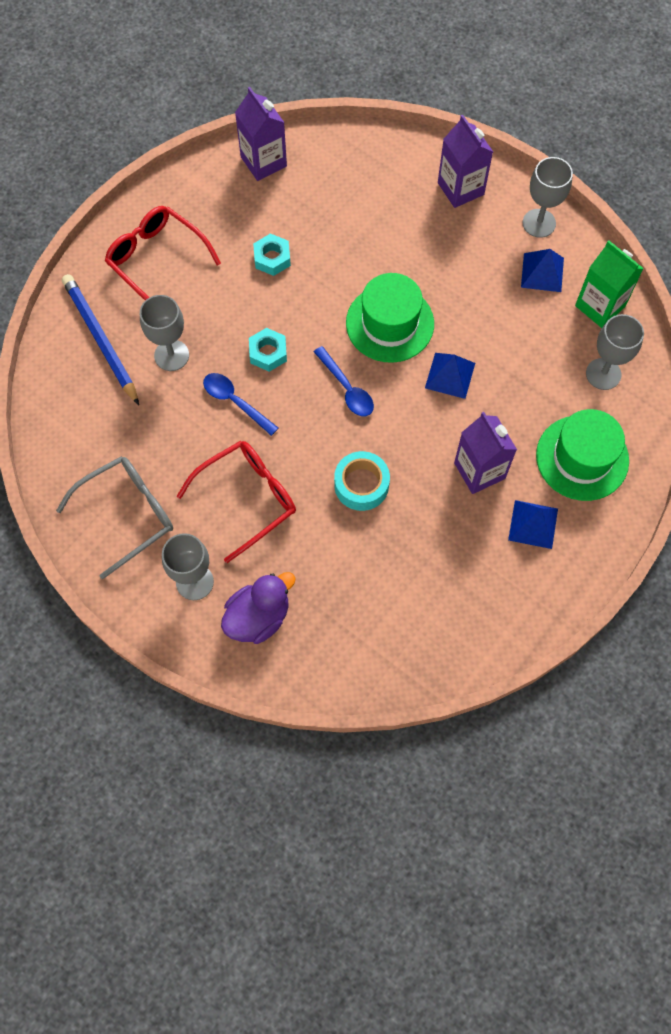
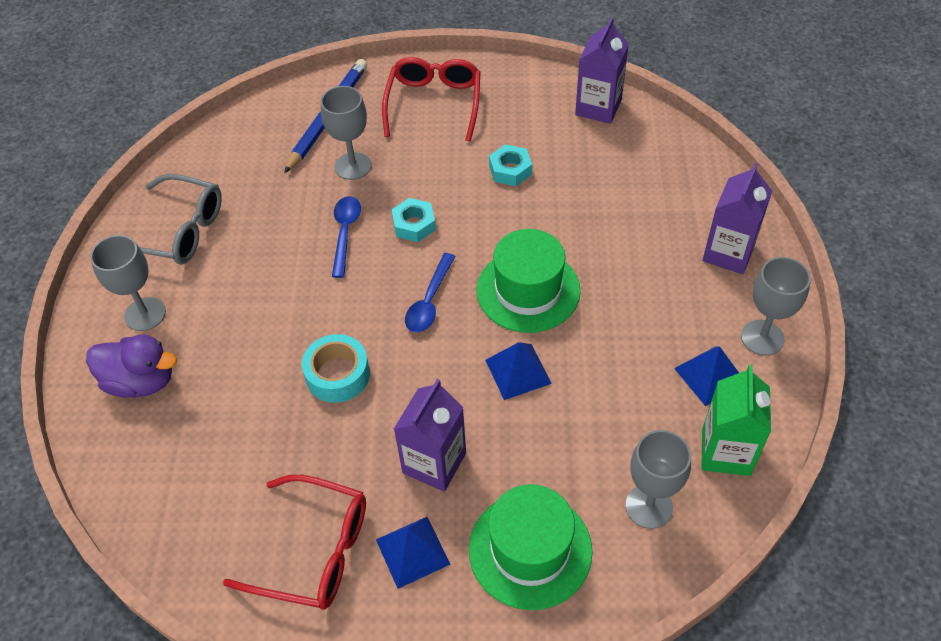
camera: 55 degrees right, 15 degrees down
red glasses [177,441,296,563] -> red glasses moved to [223,475,366,610]

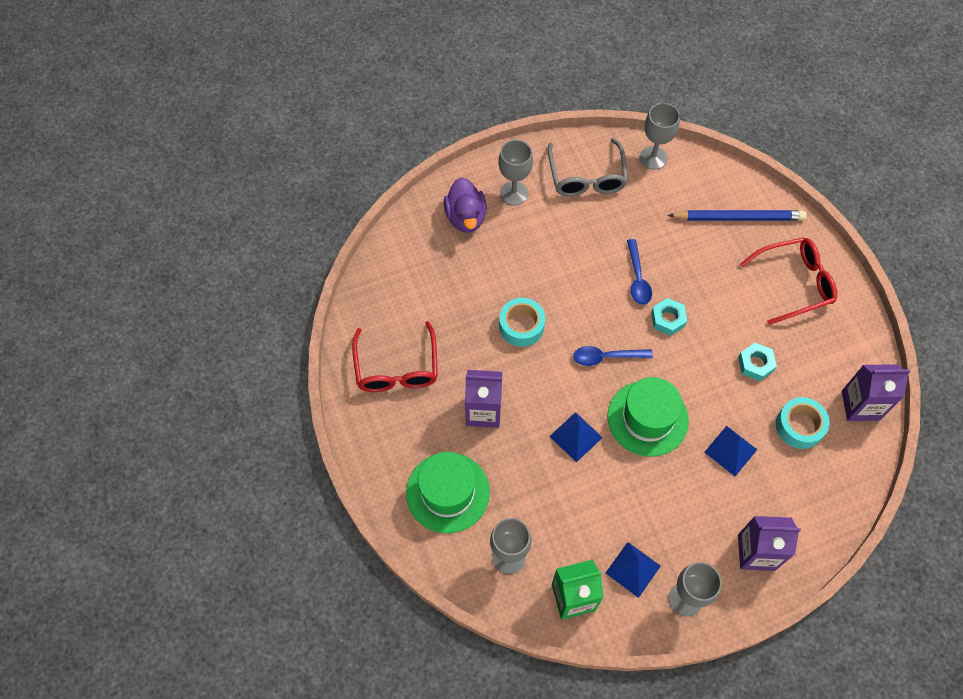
camera: 65 degrees right, 10 degrees up
grey goblet [321,86,371,180] -> grey goblet moved to [639,103,680,169]
blue spoon [332,196,361,278] -> blue spoon turned 105 degrees clockwise [627,239,652,305]
blue pyramid [376,517,450,589] -> blue pyramid moved to [704,426,758,476]
none -> turquoise tape [776,397,830,449]

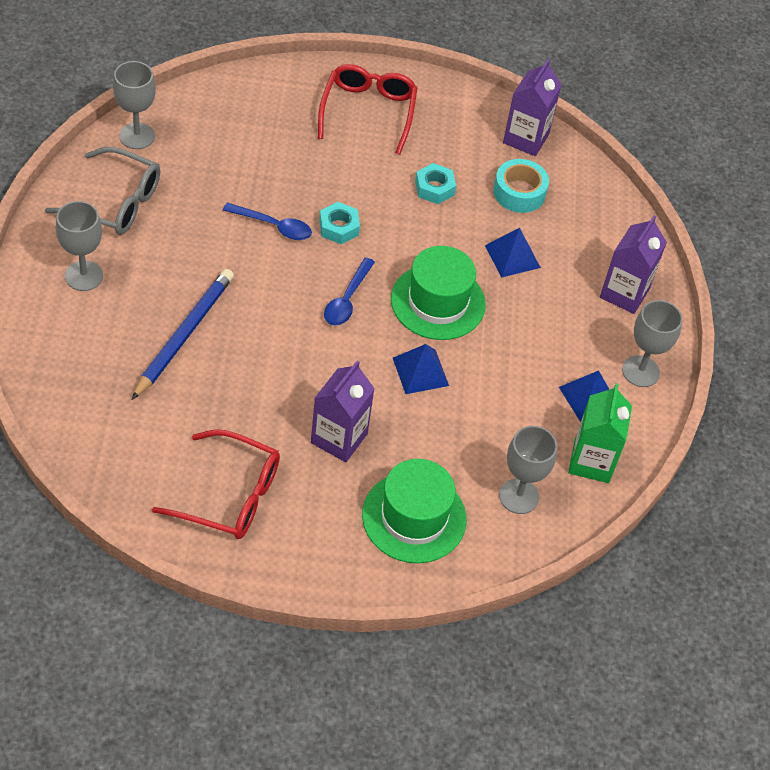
camera: 70 degrees left, 10 degrees down
purple duck [444,177,487,233] -> none
turquoise tape [499,298,545,347] -> none
blue pencil [667,210,807,221] -> blue pencil moved to [132,269,234,400]

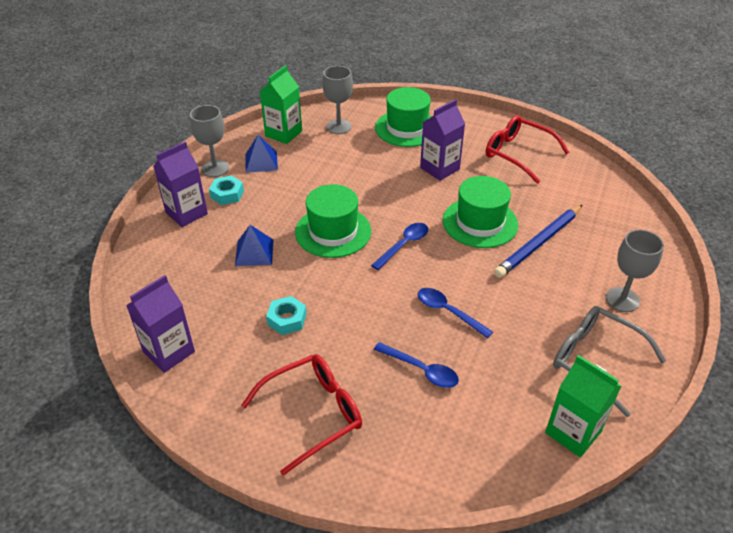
camera: 155 degrees left, 10 degrees down
grey goblet [113,61,156,149] -> green carton [545,355,621,457]
red glasses [318,64,417,155] -> red glasses turned 150 degrees counterclockwise [241,354,362,476]
turquoise nut [319,202,360,244] -> turquoise nut moved to [209,176,244,205]
blue pyramid [393,344,449,394] -> none
turquoise tape [493,159,549,213] -> none
none -> blue spoon [374,342,459,388]
none -> green hat [443,176,518,248]

